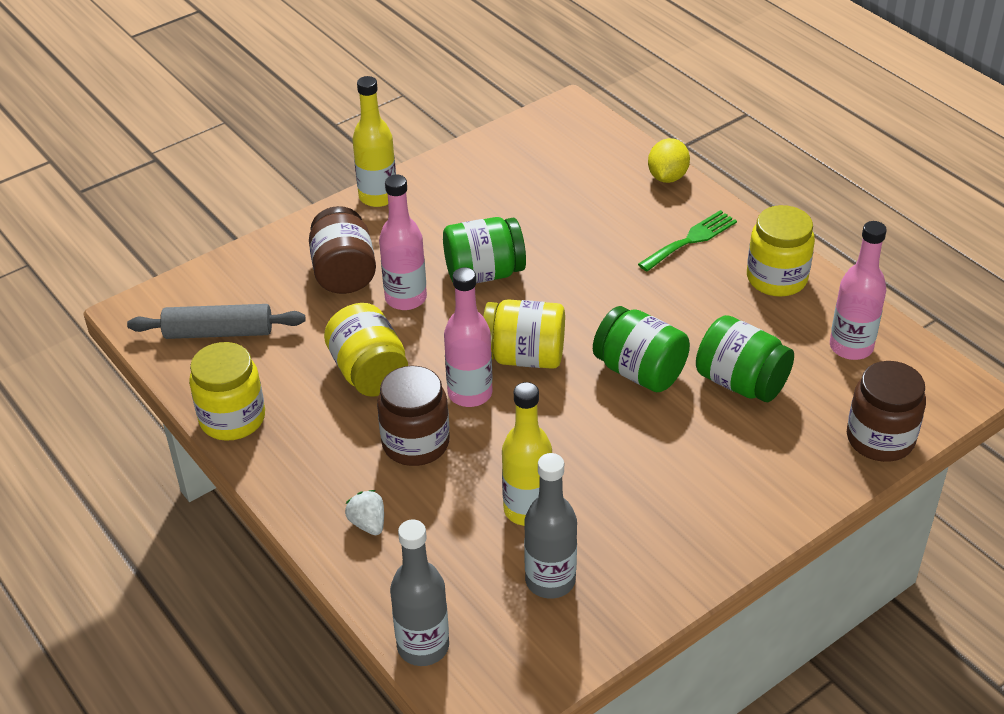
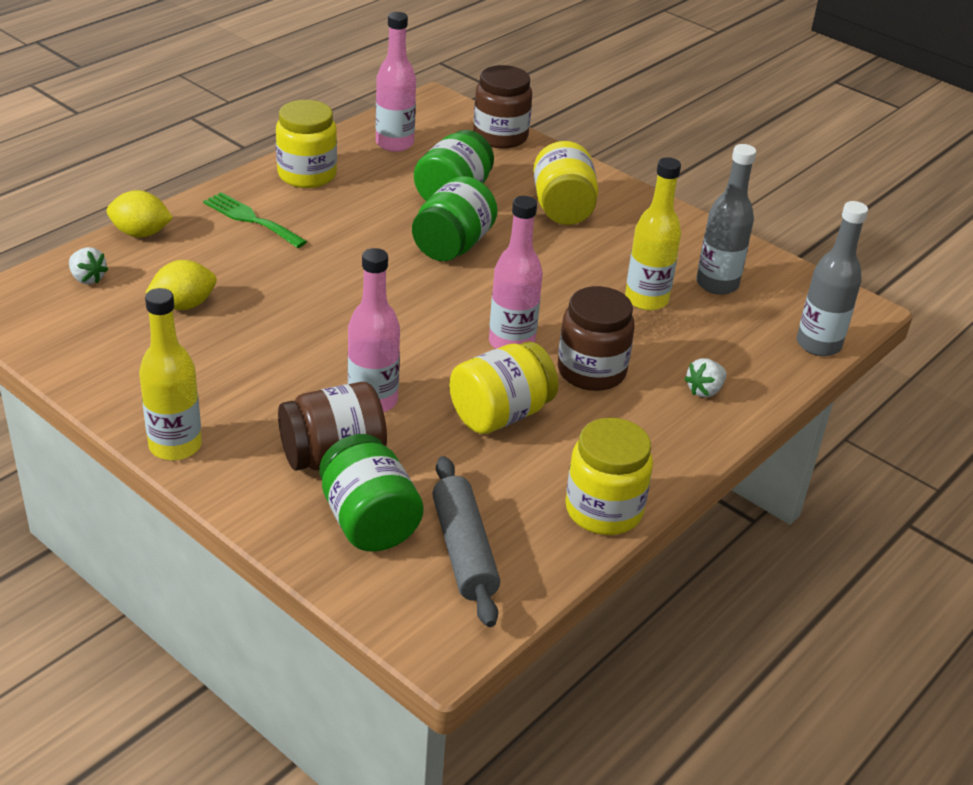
camera: 105 degrees left, 5 degrees down
green jar [443,217,526,283] -> green jar moved to [319,434,424,552]
yellow jar [483,299,565,369] -> yellow jar moved to [533,141,598,225]
none -> white strawberry [69,247,109,284]
none -> yellow lemon [145,260,217,310]

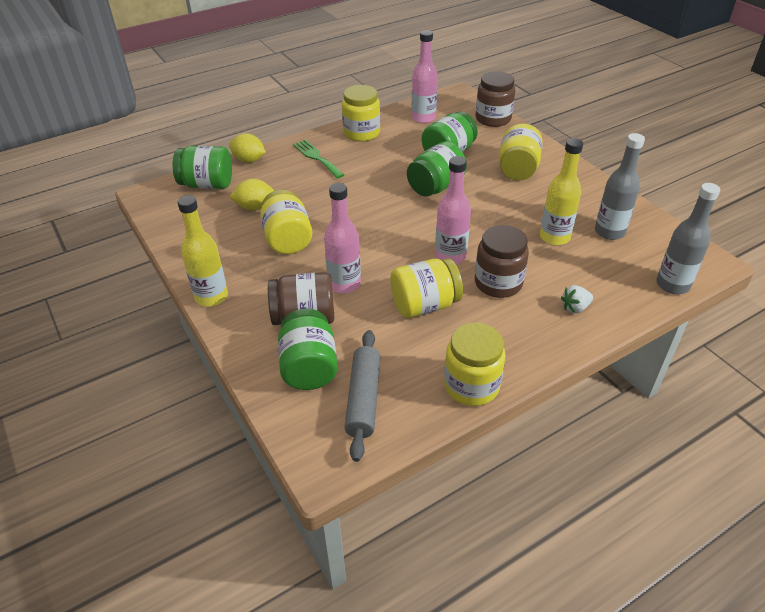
camera: 20 degrees right, 5 degrees up
white strawberry [69,247,109,284] -> green jar [173,146,232,189]
none -> yellow jar [260,190,313,254]

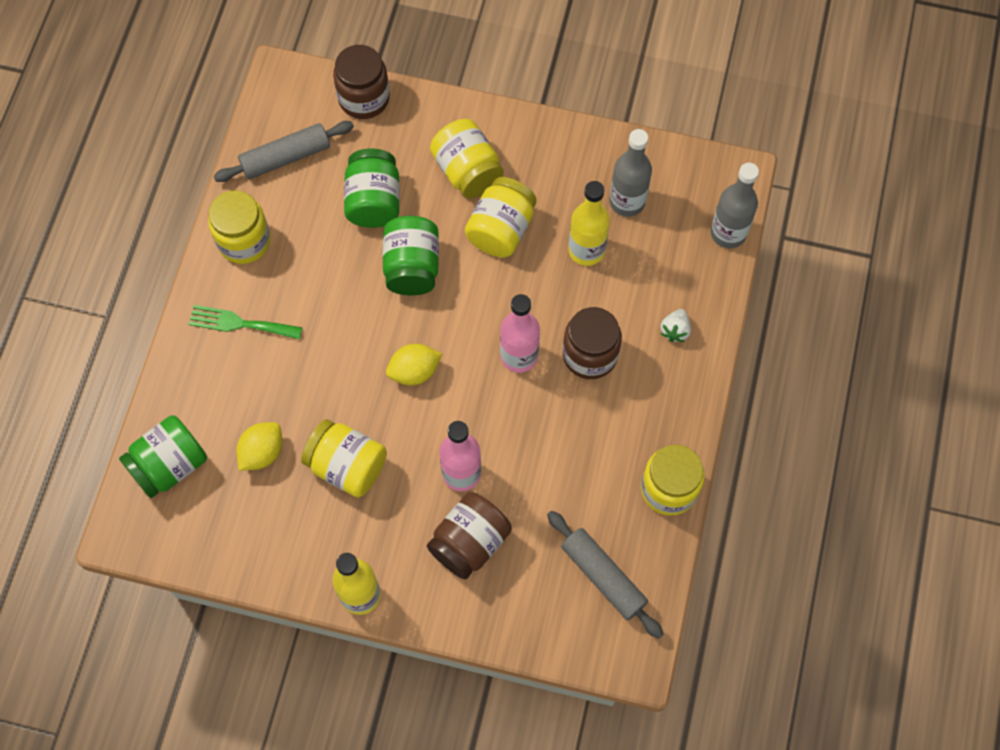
camera: 45 degrees left, 25 degrees up
yellow lemon [229,133,266,163] -> yellow lemon moved to [386,344,442,385]
green jar [278,309,338,390] -> none
yellow jar [390,258,463,318] -> yellow jar moved to [465,177,536,257]
pink bottle [412,30,438,123] -> grey rolling pin [214,121,354,182]

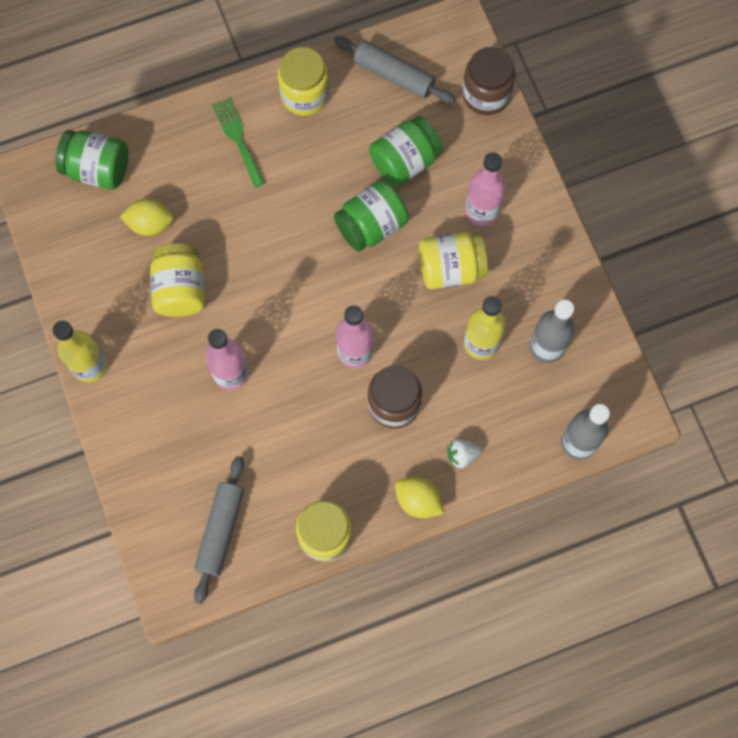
camera: 55 degrees right, 5 degrees up
yellow lemon [386,344,442,385] -> yellow lemon moved to [395,477,444,518]
brown jar [427,492,512,579] -> none
yellow jar [430,119,503,198] -> pink bottle [465,152,506,226]

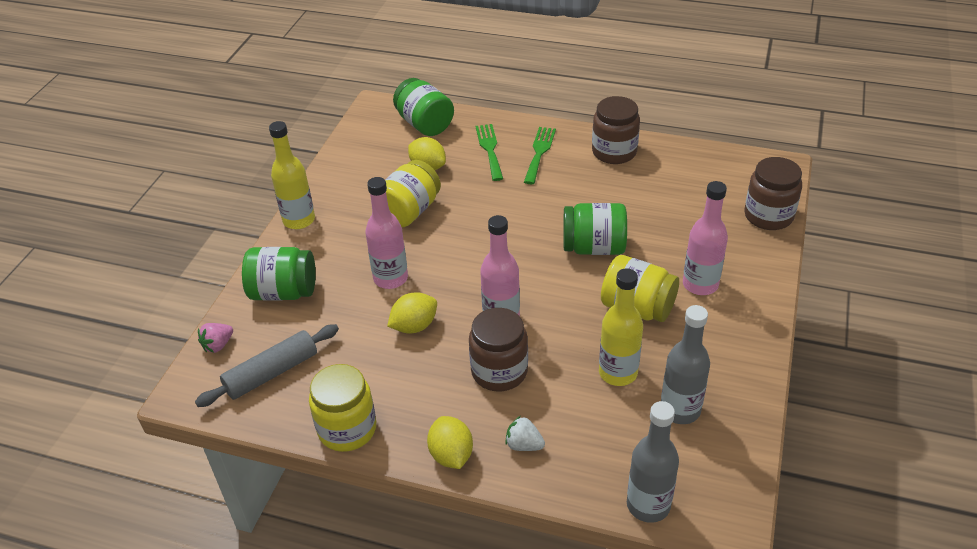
camera: 40 degrees right, 30 degrees down
yellow jar [278,47,329,116] -> brown jar [592,96,640,164]
grey rolling pin [334,36,456,103] -> none
green jar [369,116,443,187] -> green jar moved to [242,247,316,301]
none -> pink strawberry [198,323,233,353]
none -> yellow lemon [387,292,437,333]
none -> green fork [475,124,503,181]

